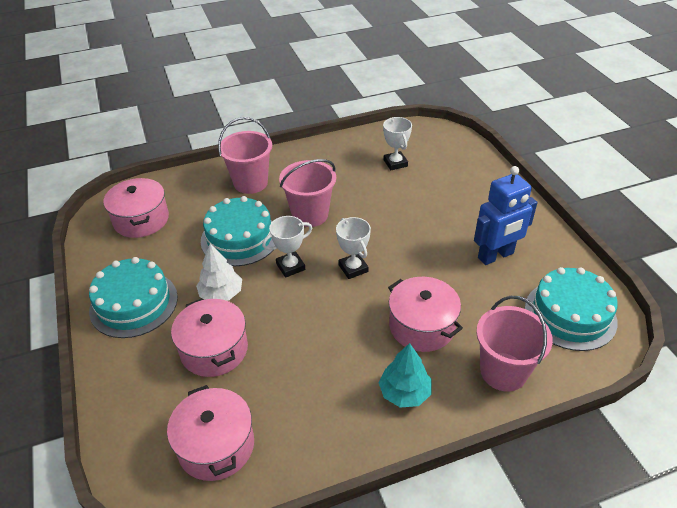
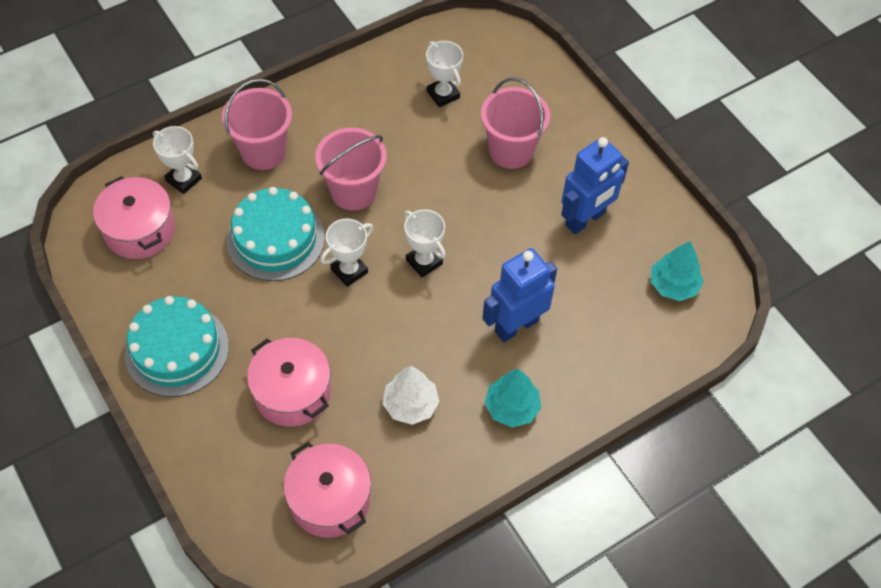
camera: 15 degrees left, 15 degrees up
white tree [196,243,242,301] -> white tree moved to [383,366,440,425]
pink pot [388,277,463,352] -> blue robot [482,248,557,342]
pink bucket [476,296,553,391] -> pink bucket moved to [481,78,550,169]
turquoise cake [525,267,618,351] -> turquoise tree [651,241,704,301]
none -> white trophy [153,126,202,194]

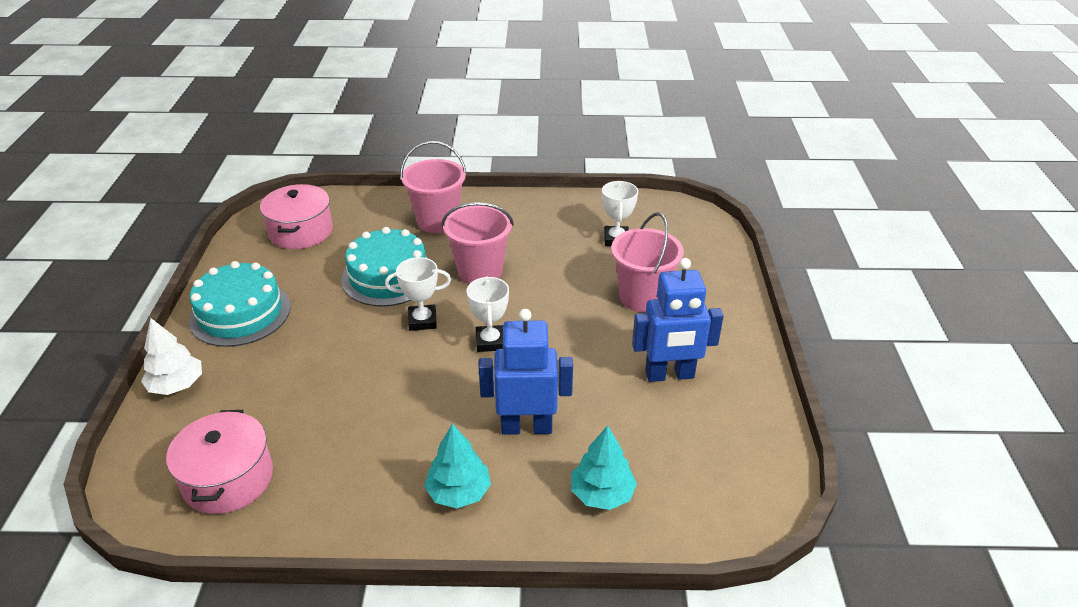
camera: 35 degrees right, 20 degrees down
white trophy [153,126,202,194] -> none
pink pot [247,338,331,427] -> none
white tree [383,366,440,425] -> white tree moved to [141,318,202,395]
turquoise tree [651,241,704,301] -> turquoise tree moved to [571,425,637,510]

